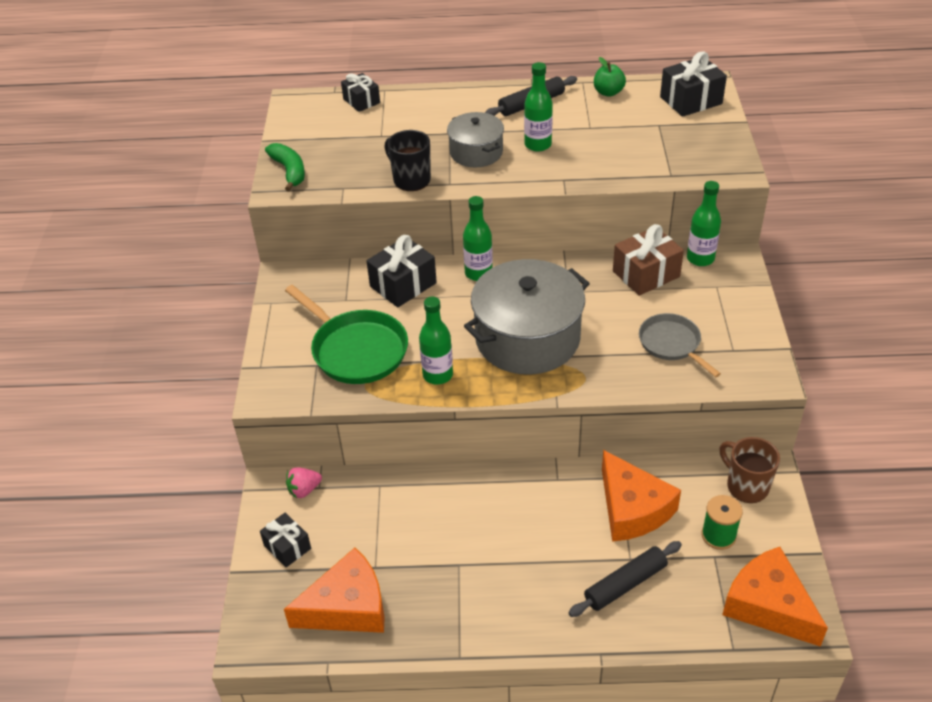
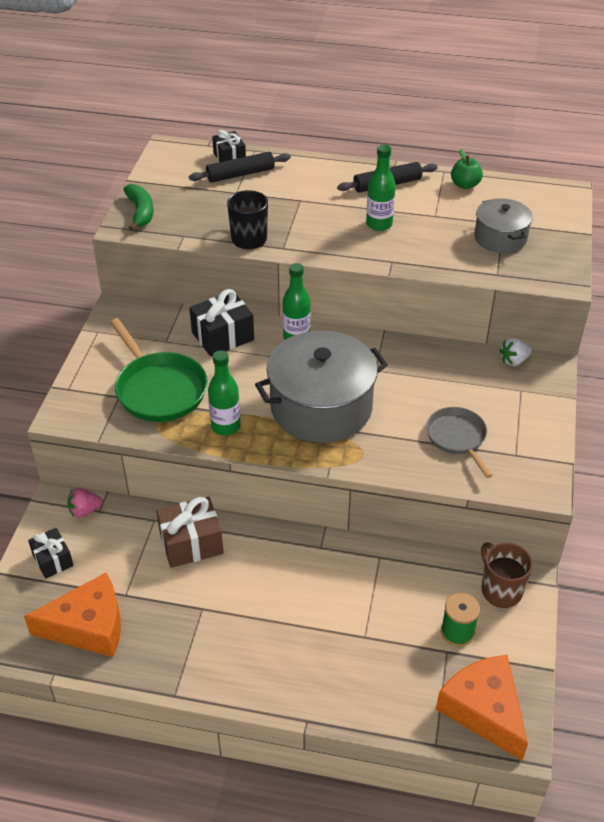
camera: 10 degrees right, 0 degrees up
grey pot [447,112,504,167] -> grey pot moved to [474,198,533,253]
black rolling pin [568,541,682,617] -> black rolling pin moved to [189,152,291,183]
orange cheese [602,450,681,542] -> none
brown gift [613,224,684,296] -> brown gift moved to [156,497,224,568]
black gift [660,51,727,117] -> none
green bottle [687,181,721,266] -> white strawberry [500,338,532,366]

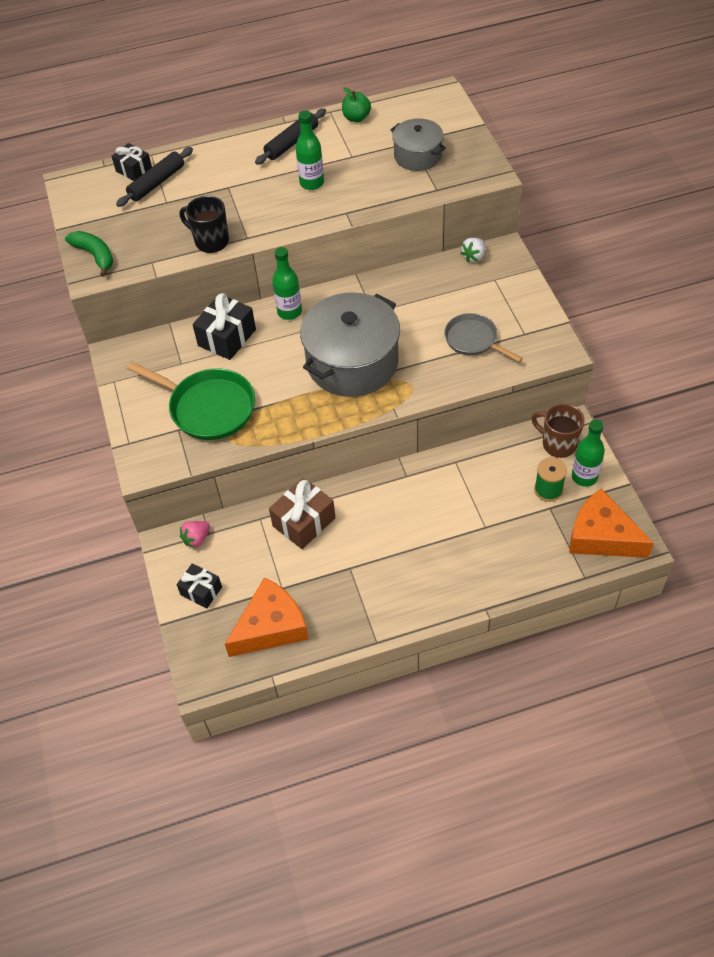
camera: 25 degrees left, 10 degrees up
green bottle [208,350,241,435] -> green bottle moved to [572,420,605,487]

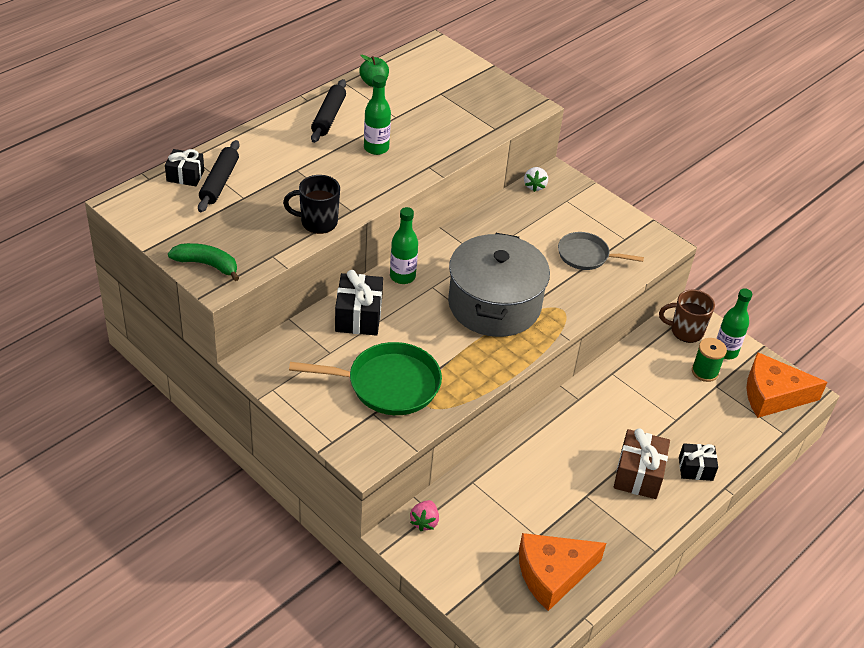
camera: 35 degrees left, 10 degrees down
black gift [177,563,222,608] -> black gift moved to [679,443,718,481]
orange cheese [225,577,309,657] -> orange cheese turned 135 degrees counterclockwise [519,533,606,611]
brown gift [269,478,336,549] -> brown gift moved to [614,428,670,499]
grey pot [390,118,446,171] -> none

